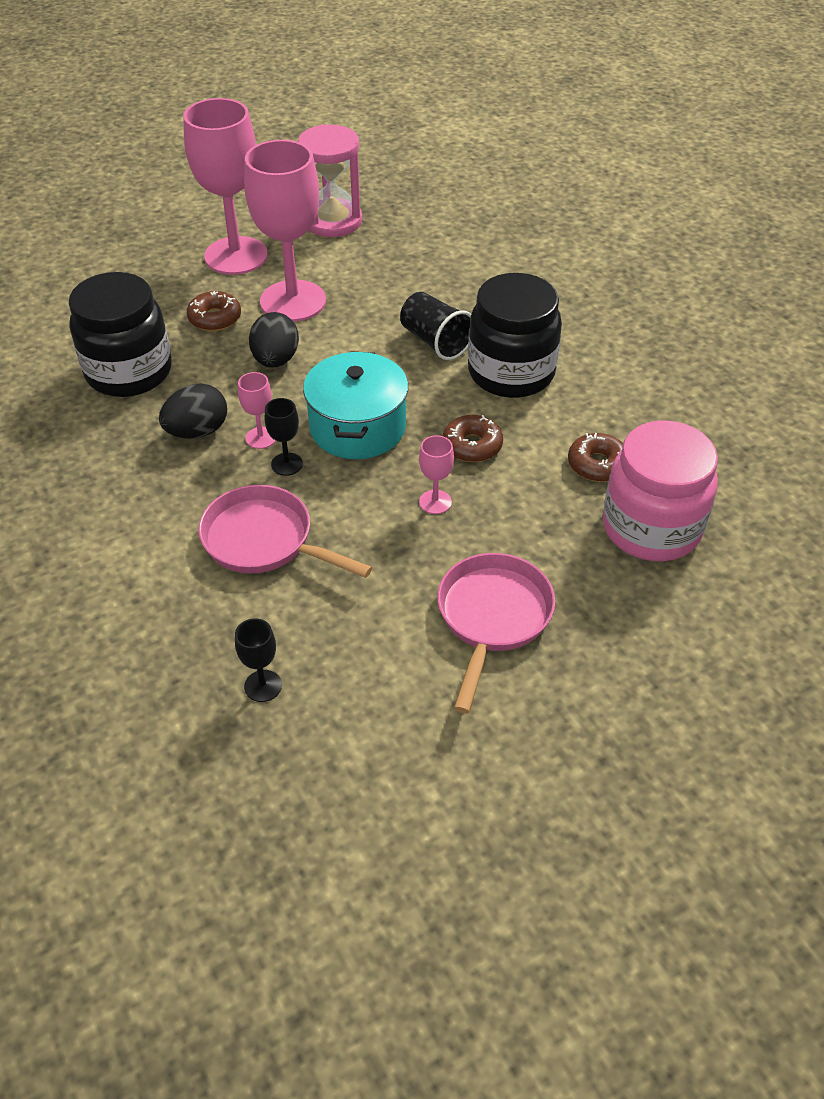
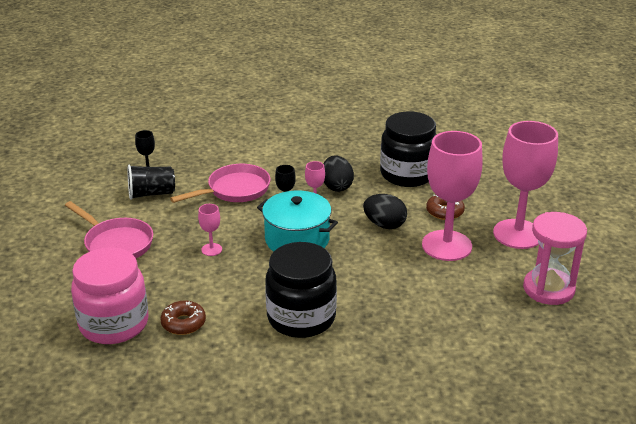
camera: 115 degrees right, 15 degrees down
black cup [400,292,471,360] -> black cup moved to [128,165,175,200]
brown donut [443,415,503,462] -> none

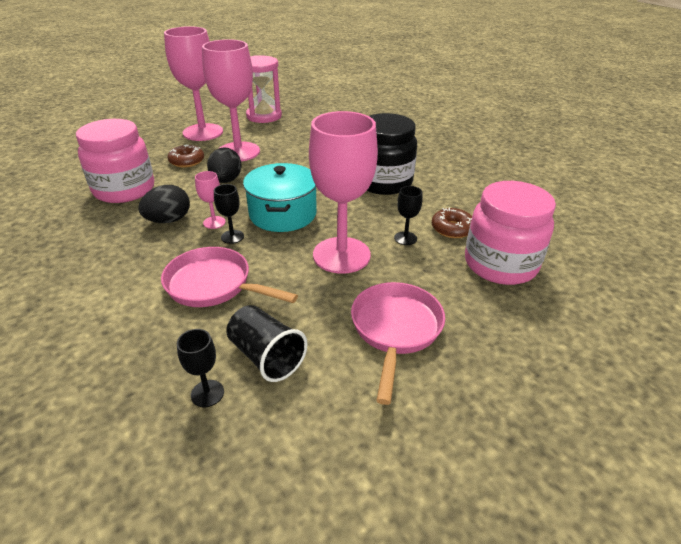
camera: 120 degrees left, 5 degrees up
pink goblet [198,204,222,256] -> pink goblet [309,111,378,274], size x2.42
black jar [380,111,437,187] -> pink jar [76,119,154,203]
none -> black goblet [394,186,422,245]

